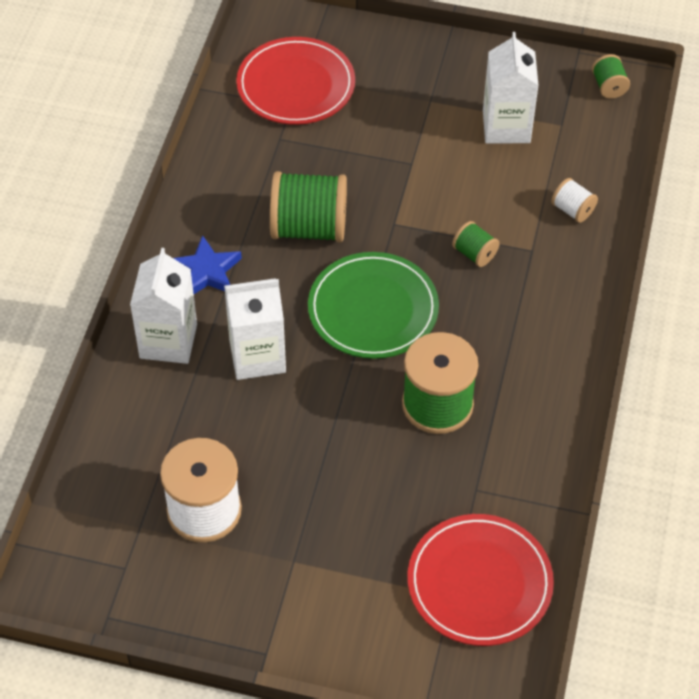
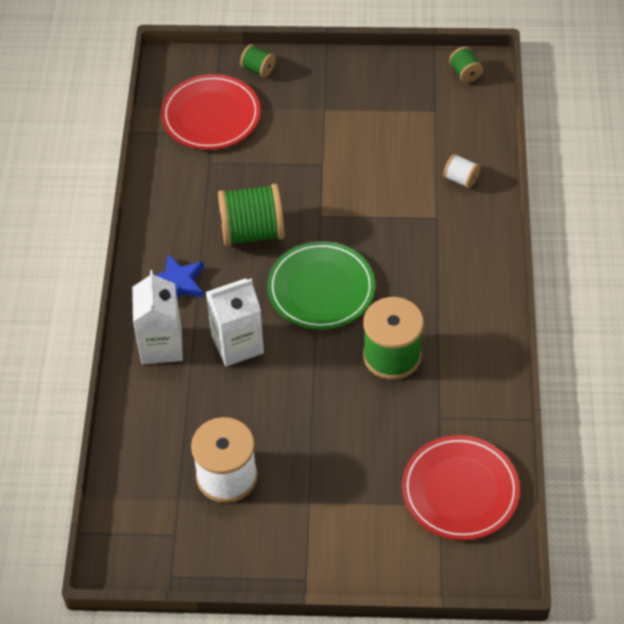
camera: 10 degrees left, 0 degrees up
green spool [452,221,500,267] -> green spool moved to [240,44,276,77]
white carton [483,32,539,144] -> none

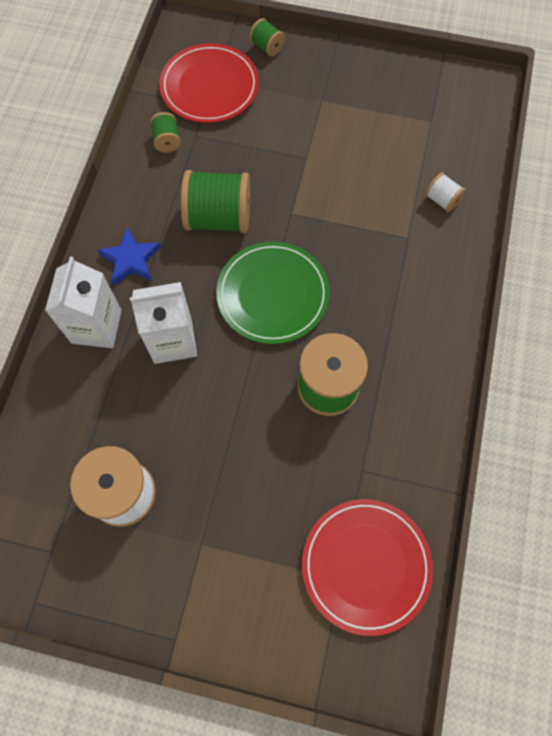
camera: 10 degrees right, 15 degrees up
green spool [449,47,483,83] -> green spool moved to [150,112,181,153]

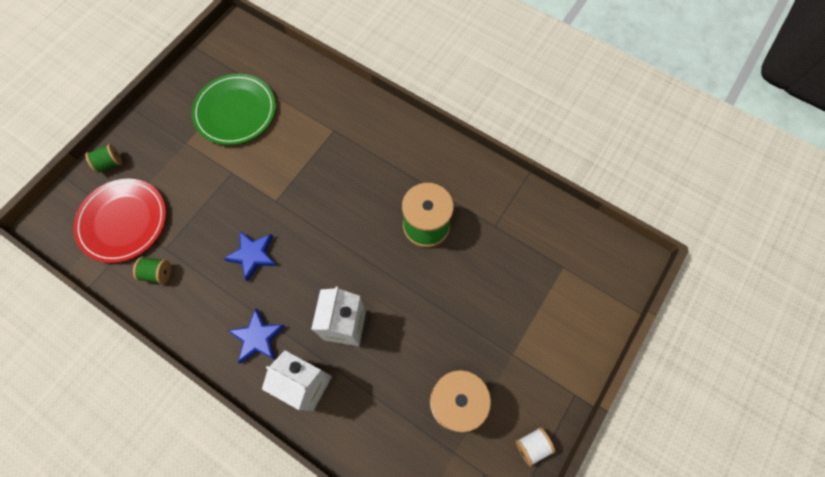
camera: 70 degrees left, 0 degrees up
green spool [181,170,250,233] -> blue star [223,231,277,282]
green plate [216,242,329,344] -> green plate moved to [192,74,276,145]
red plate [302,499,433,636] -> none
white spool [425,172,466,212] -> white spool moved to [515,427,555,467]

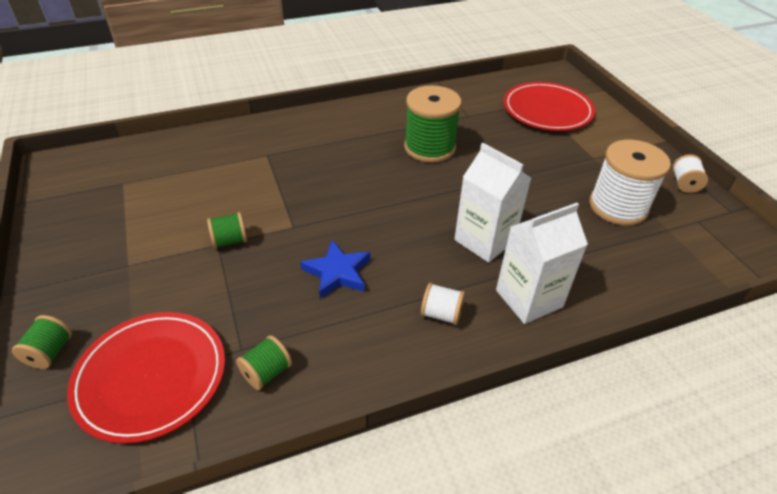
camera: 55 degrees left, 25 degrees down
green plate [192,74,276,145] -> none
blue star [228,308,285,364] -> white spool [421,283,465,325]
none -> green spool [207,212,247,249]
none -> red plate [504,82,595,131]

